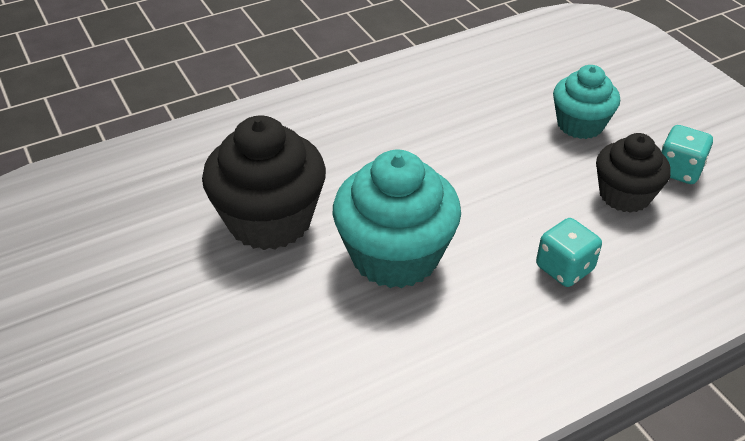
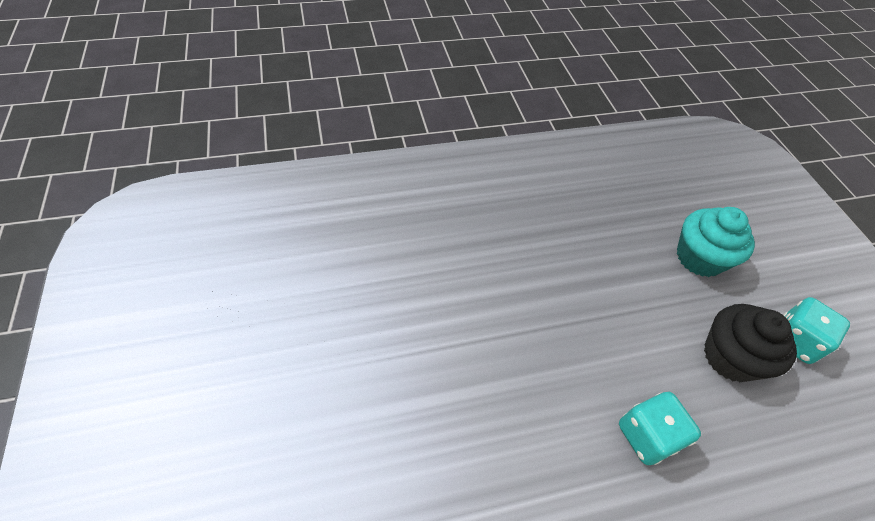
camera: 10 degrees right, 10 degrees up
black cupcake [202,115,326,250] -> none
turquoise cupcake [333,150,461,288] -> none

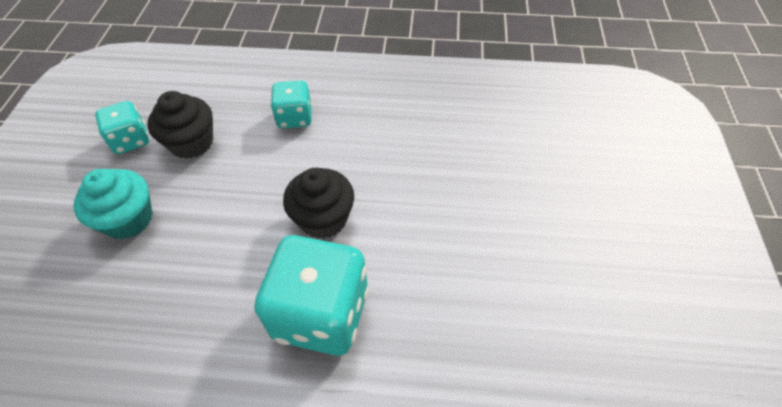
camera: 155 degrees left, 0 degrees up
none -> turquoise dice [255,235,369,356]
none -> black cupcake [283,168,354,239]

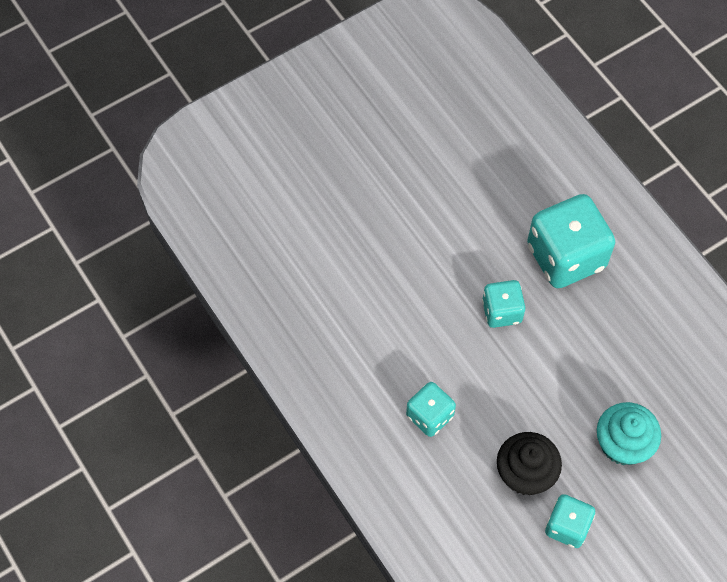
camera: 130 degrees left, 10 degrees up
black cupcake [283,168,354,239] -> turquoise dice [482,280,525,328]

